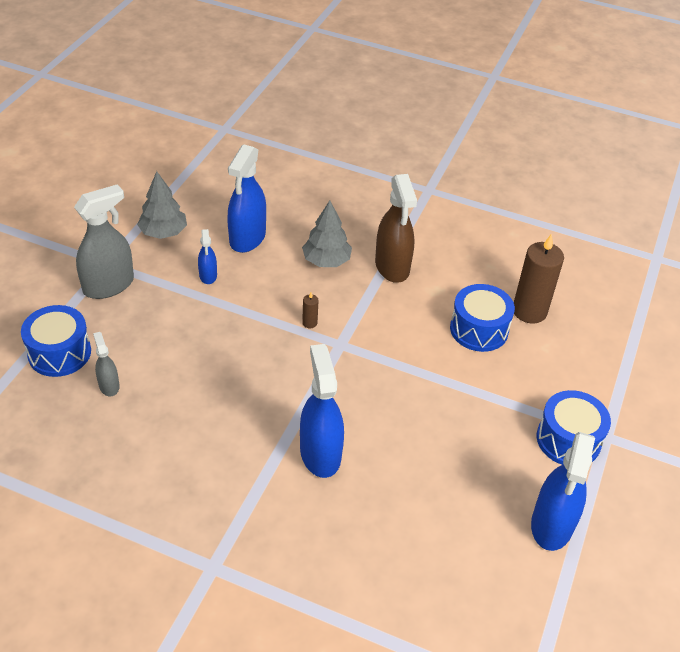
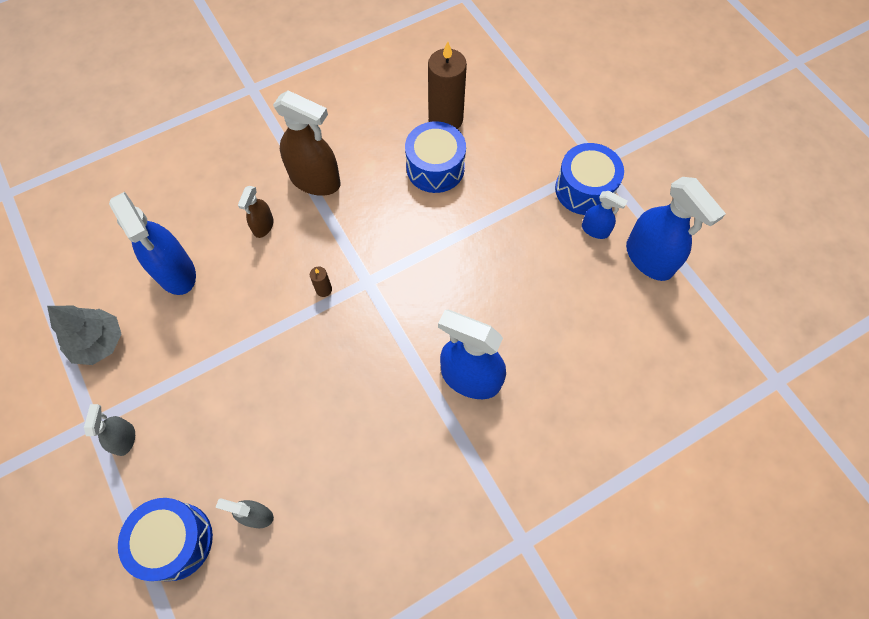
camera: 50 degrees left, 20 degrees up
grey spray bottle [74,184,134,299] -> grey spray bottle [84,404,135,456], size x0.52
blue spray bottle [198,229,217,284] -> blue spray bottle moved to [582,191,628,239]
grey tree [302,200,352,267] -> brown spray bottle [238,186,274,238]

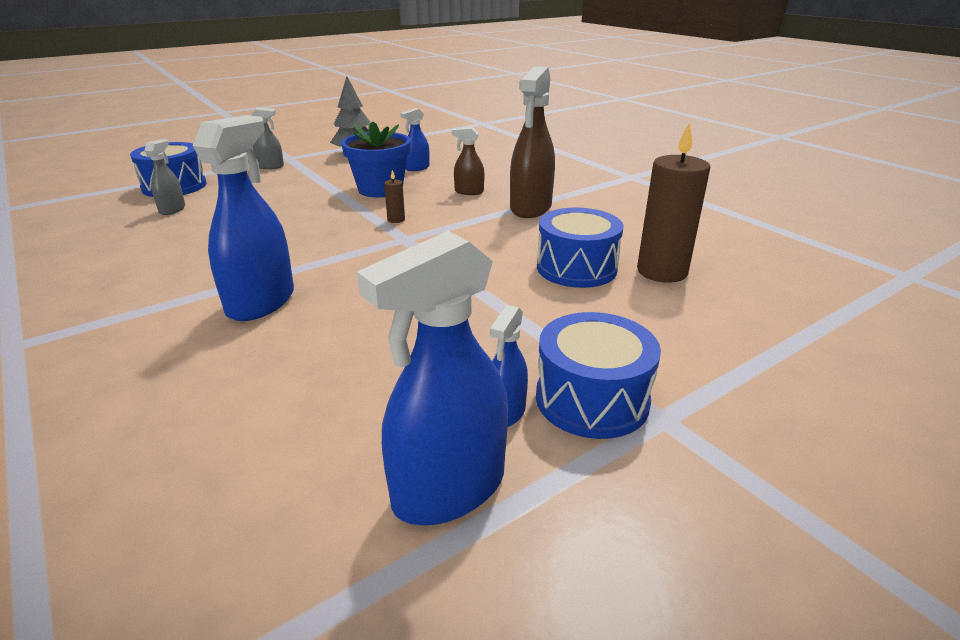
camera: 85 degrees right, 35 degrees down
blue spray bottle [109,192,196,295] -> blue spray bottle [400,108,430,171], size x0.52
none -> blue flower pot [341,122,411,198]

